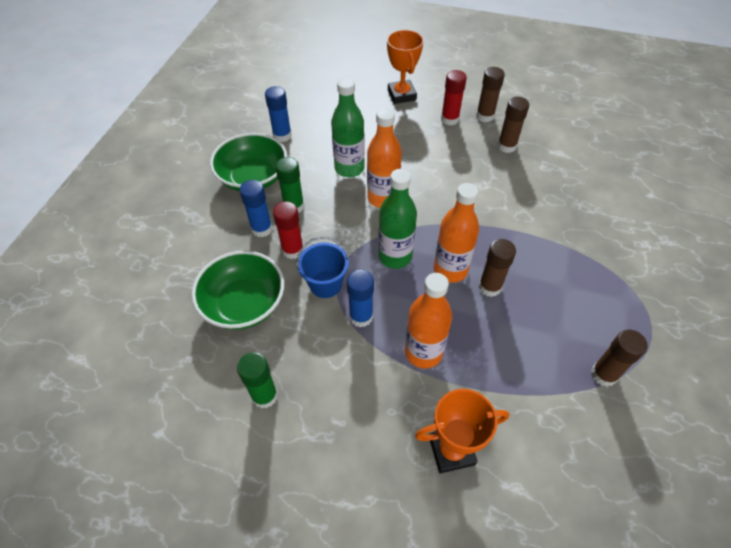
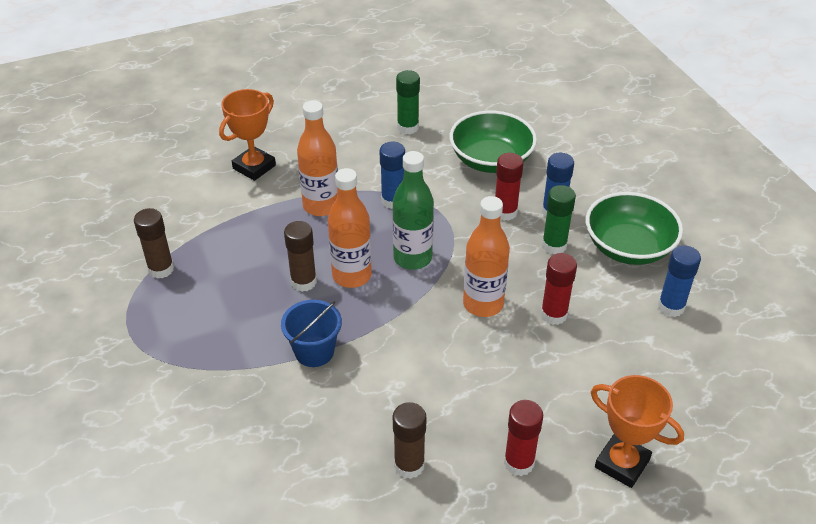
camera: 140 degrees right, 10 degrees down
blue bucket [297,236,349,298] -> blue bucket moved to [281,300,342,367]
green bottle [331,78,365,177] -> red glue stick [541,253,577,325]
brown glue stick [476,67,505,122] -> none

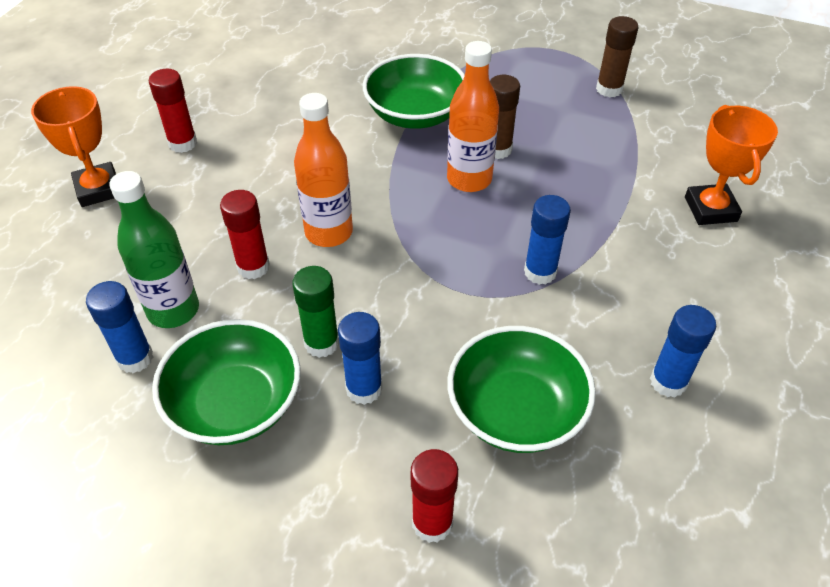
camera: 135 degrees right, 5 degrees up
blue bucket [281,300,342,367] -> green bowl [363,54,465,129]
orange bottle [297,100,338,216] -> none
green bottle [392,151,434,270] -> green bottle moved to [109,171,199,328]
brown glue stick [393,402,427,479] -> none
green glue stick [396,70,420,134] -> blue glue stick [650,305,716,398]
red glue stick [495,153,524,221] -> red glue stick moved to [411,449,458,543]
orange trophy [591,375,684,488] -> orange trophy turned 75 degrees clockwise [31,86,116,207]

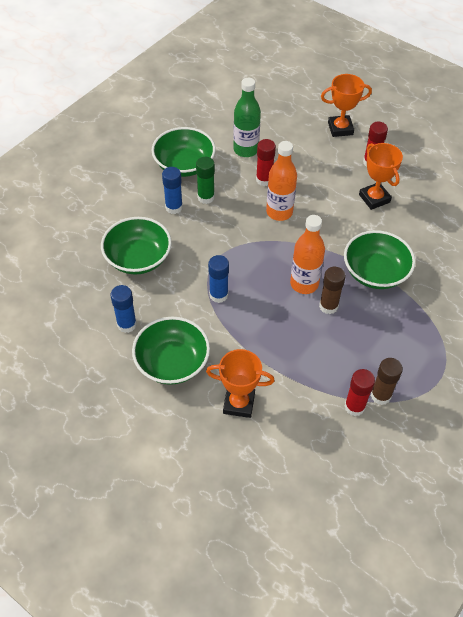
camera: 105 degrees right, 5 degrees up
blue glue stick [86,281,153,373] -> none
red glue stick [411,449,458,543] -> red glue stick moved to [344,369,375,416]
none -> green bowl [132,317,210,385]
none -> orange trophy [359,143,403,210]

